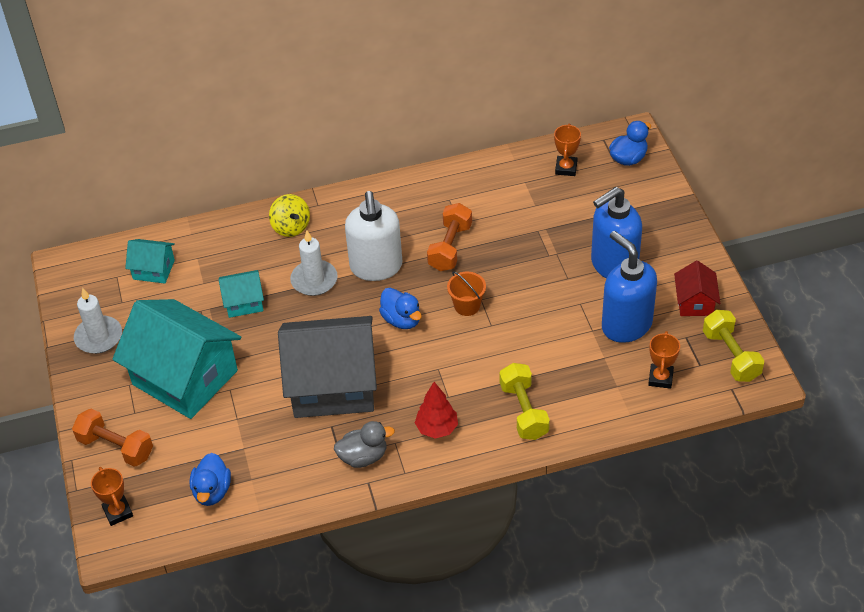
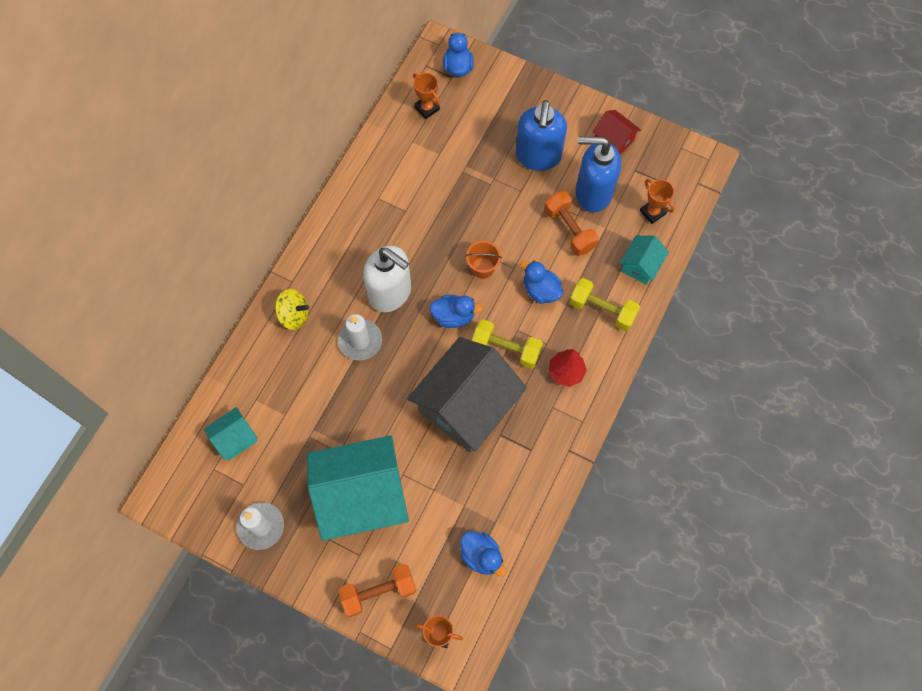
camera: 50 degrees left, 20 degrees up
turquoise house [219,270,264,318] -> turquoise house moved to [619,235,669,285]
grey duck [334,421,395,468] -> none
orange dumbbell [427,203,472,271] -> orange dumbbell moved to [544,191,599,256]
yellow dumbbell [703,310,764,382] -> yellow dumbbell moved to [472,319,543,369]
none -> blue duck [520,260,563,304]

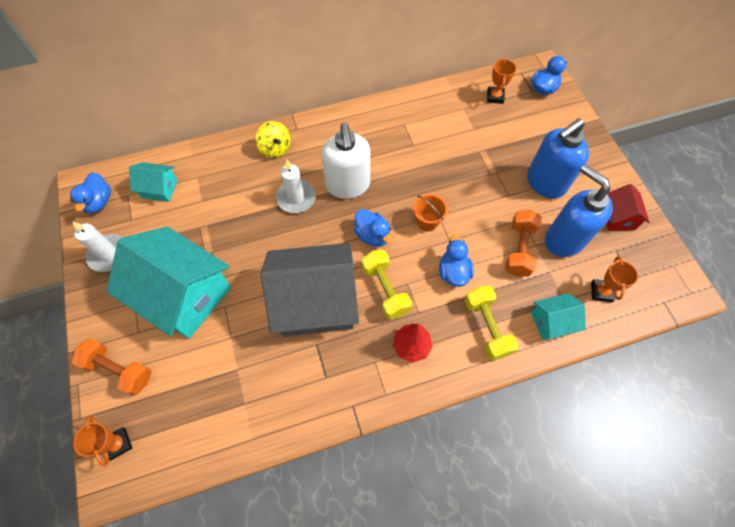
camera: 45 degrees right, 5 degrees down
blue duck [460,531,507,577] -> blue duck moved to [70,172,111,214]

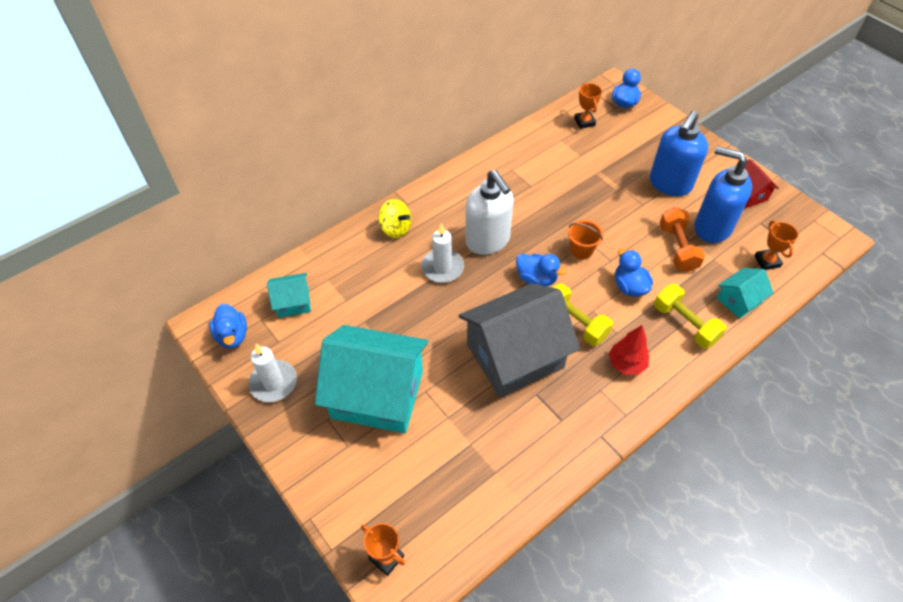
camera: 20 degrees left, 10 degrees down
orange dumbbell [71,338,152,396] -> none

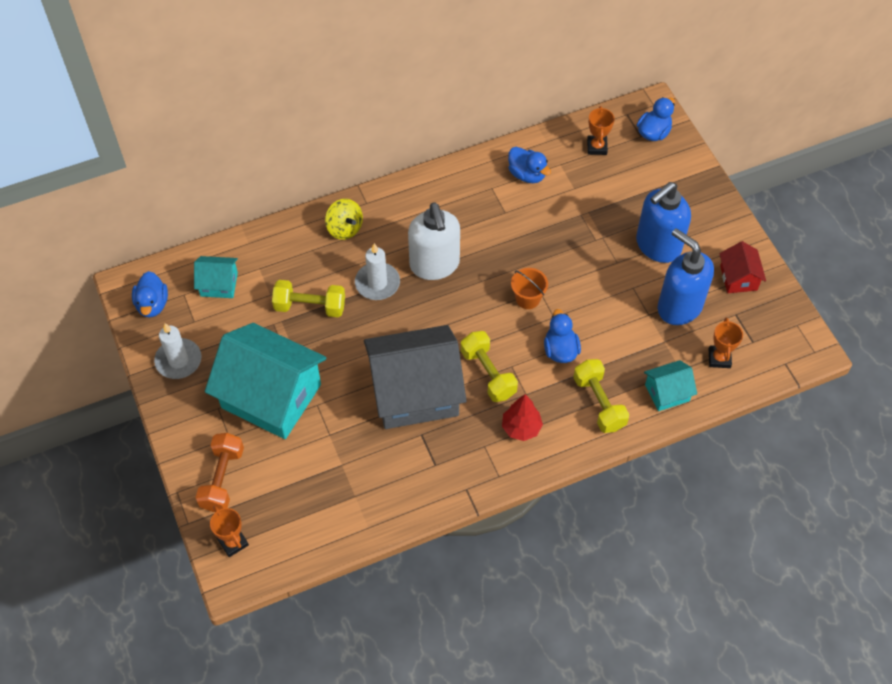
camera: 15 degrees right, 5 degrees up
blue duck [516,254,567,286] -> blue duck moved to [508,147,551,183]
orange dumbbell [660,207,705,272] -> orange dumbbell moved to [195,433,244,512]
none -> yellow dumbbell [272,280,345,317]

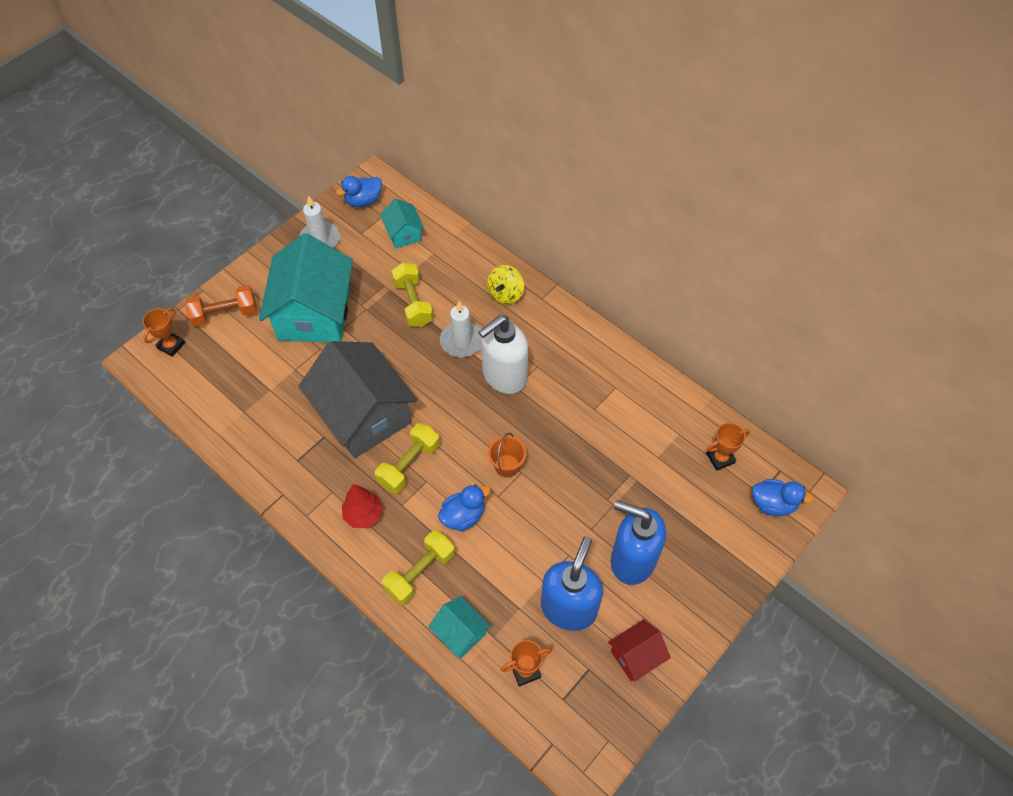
camera: 65 degrees right, 0 degrees up
blue duck [508,147,551,183] -> none

